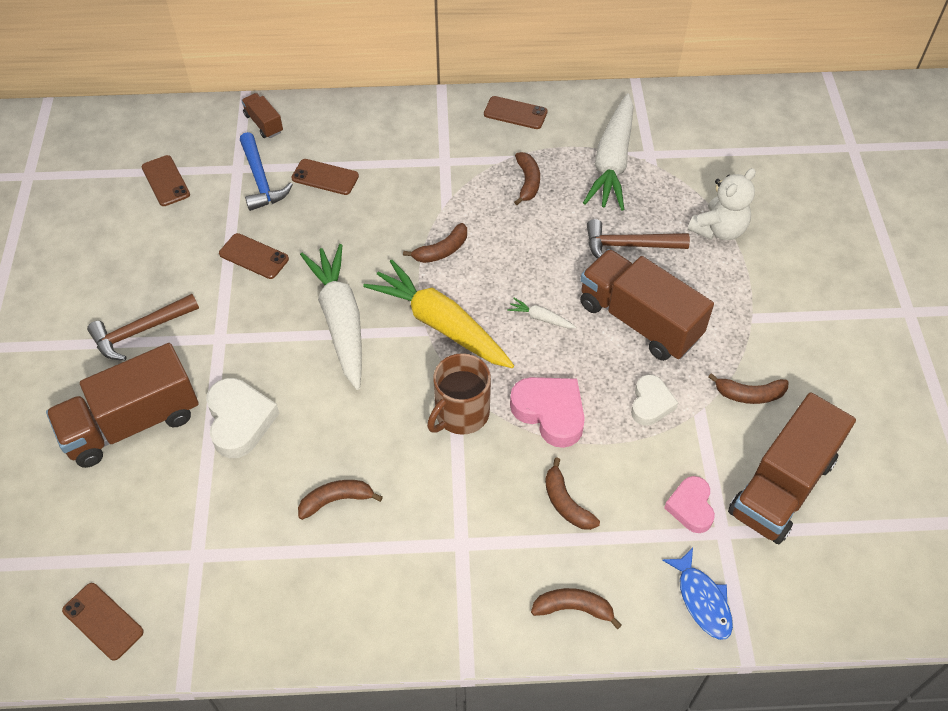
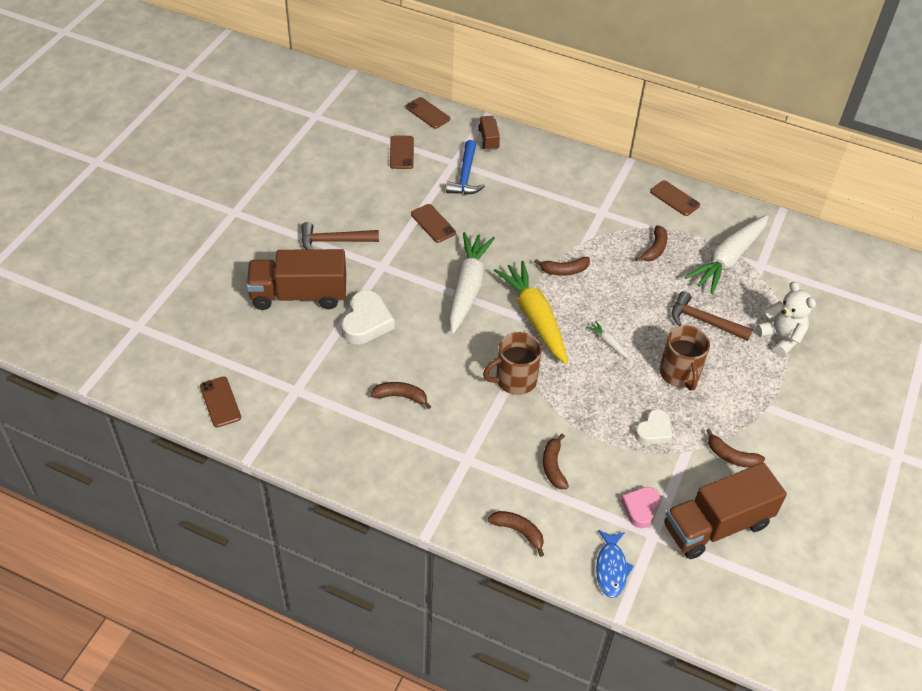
camera: 25 degrees right, 5 degrees down
brown phone [291,159,359,195] -> brown phone moved to [406,97,450,129]
pink heart [510,377,585,448] -> none
brown truck [580,249,714,361] -> brown mug [660,326,710,391]
white teddy bear [688,168,756,240] -> white teddy bear turned 105 degrees counterclockwise [756,282,816,357]

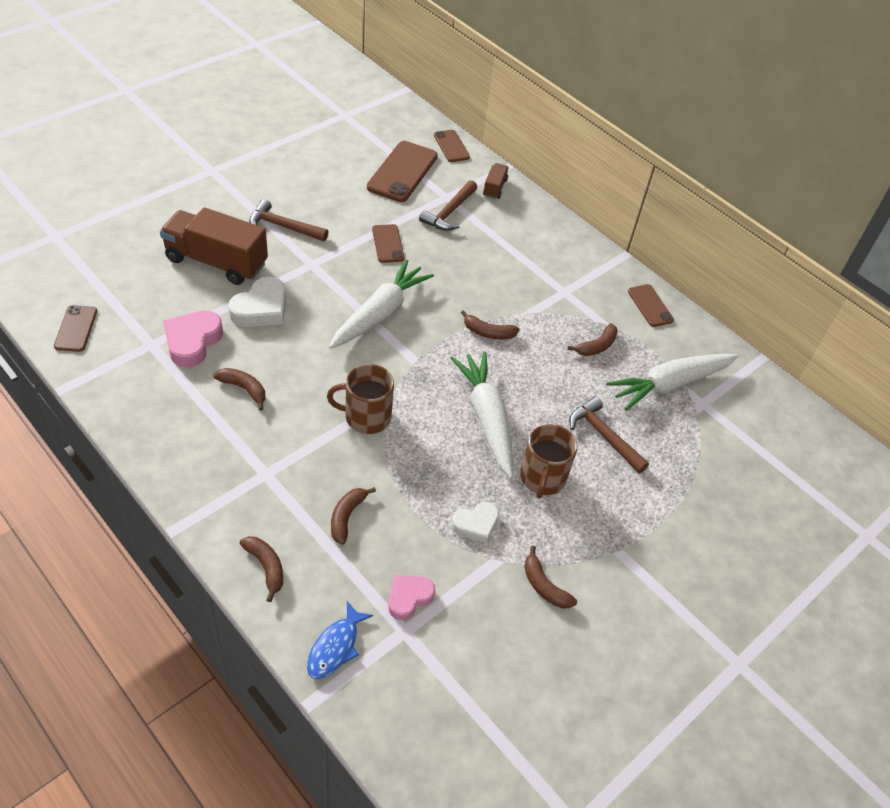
camera: 20 degrees right, 0 degrees up
brown phone [390,135,414,169] -> brown phone [367,141,438,202], size x1.77
blue hammer [446,140,485,195] -> brown hammer [419,180,477,231]
yellow carrot [494,261,568,364] -> none
white carrot [586,321,629,359] -> white carrot [451,352,513,478], size x2.50
brown truck [664,463,787,559] -> none
white teddy bear [756,282,816,357] -> none
none -> pink heart [163,310,223,367]

